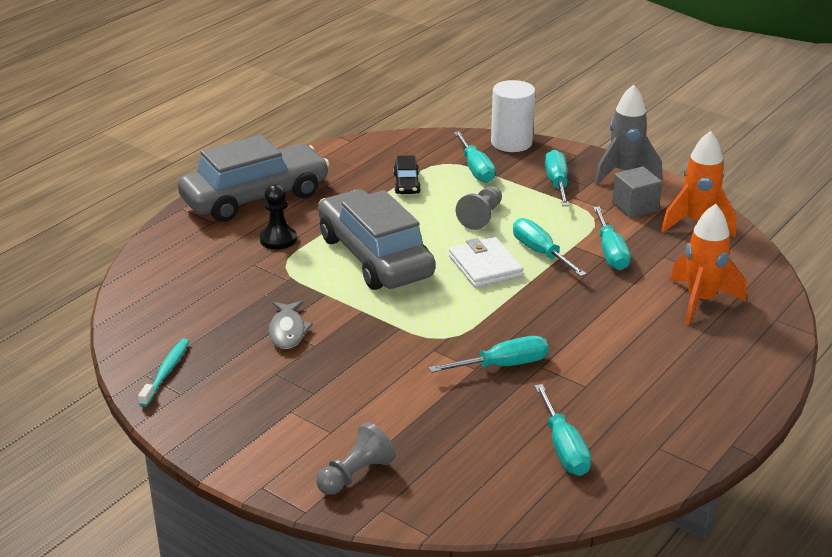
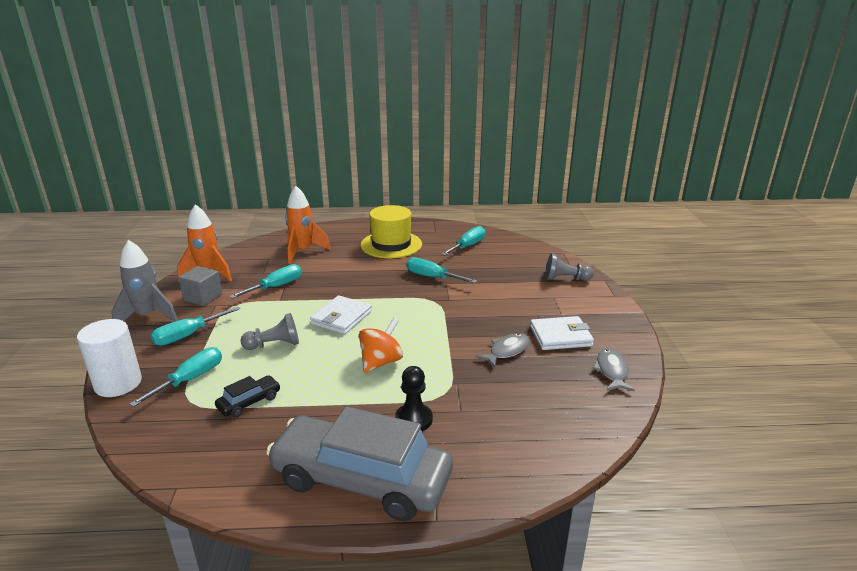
camera: 130 degrees left, 5 degrees down
turquoise toothbrush [138,338,189,407] -> grey fish [592,348,635,392]
grey car [318,190,435,290] -> orange spinning top [359,318,403,373]
turquoise screwdriver [513,218,587,277] -> none
none -> yellow hat [360,205,422,258]
none -> white wallet [530,316,594,350]

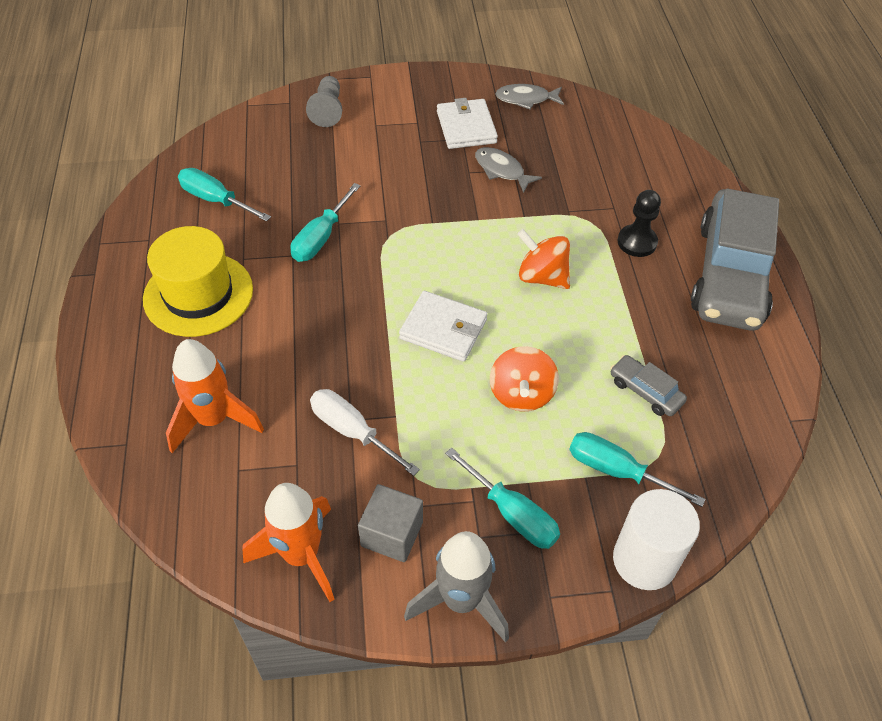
camera: 95 degrees left, 25 degrees up
black car [215,375,281,417] -> grey car [610,355,687,416]
turquoise screwdriver [229,264,302,299] -> white screwdriver [310,389,420,476]
grey pawn [240,313,299,350] -> orange spinning top [490,346,559,411]

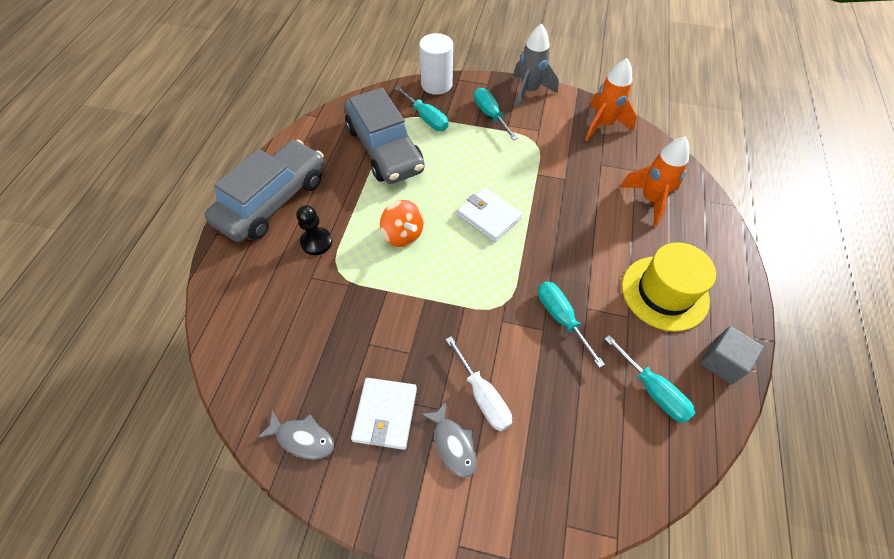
camera: 160 degrees left, 5 degrees up
turquoise screwdriver [291,183,361,262] -> turquoise screwdriver turned 75 degrees counterclockwise [538,282,605,368]
grey pawn [306,76,342,127] -> none
white screwdriver [310,389,420,476] -> white screwdriver moved to [445,336,512,431]
grey cube [358,484,423,562] -> grey cube moved to [700,326,764,385]
grey fish [475,147,542,193] -> grey fish moved to [421,401,476,478]
orange spinning top [490,346,559,411] -> none
grey car [610,355,687,416] -> grey car [344,88,425,184], size x2.42

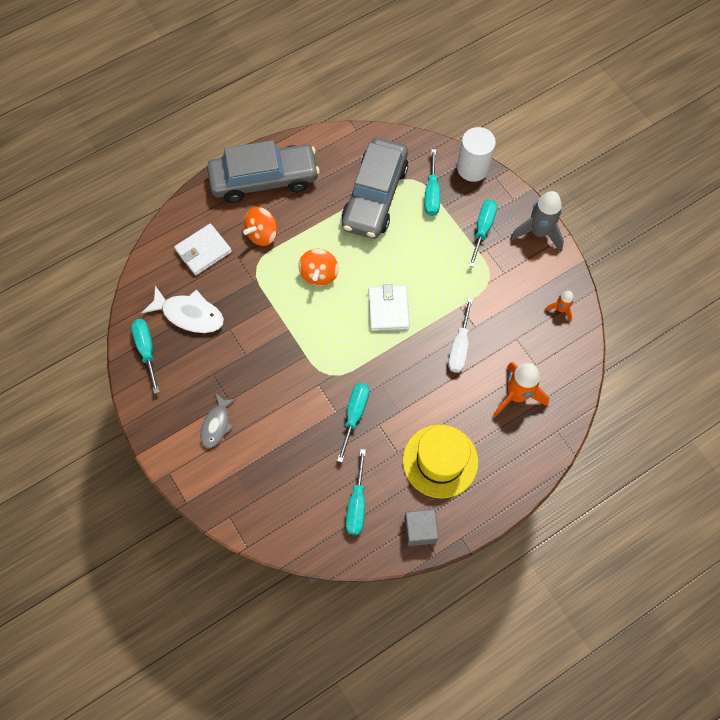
camera: 45 degrees right, 10 degrees up
grey fish [257,410,334,460] -> turquoise screwdriver [131,319,159,394]
black pawn [296,205,332,255] -> orange spinning top [243,207,277,246]
white wallet [351,378,417,450] -> white wallet moved to [174,223,232,275]
white screwdriver [445,336,512,431] -> white screwdriver moved to [448,298,473,373]
orange rocket [585,58,637,141] -> orange rocket [545,291,574,322], size x0.52
none -> white fish [141,286,224,333]

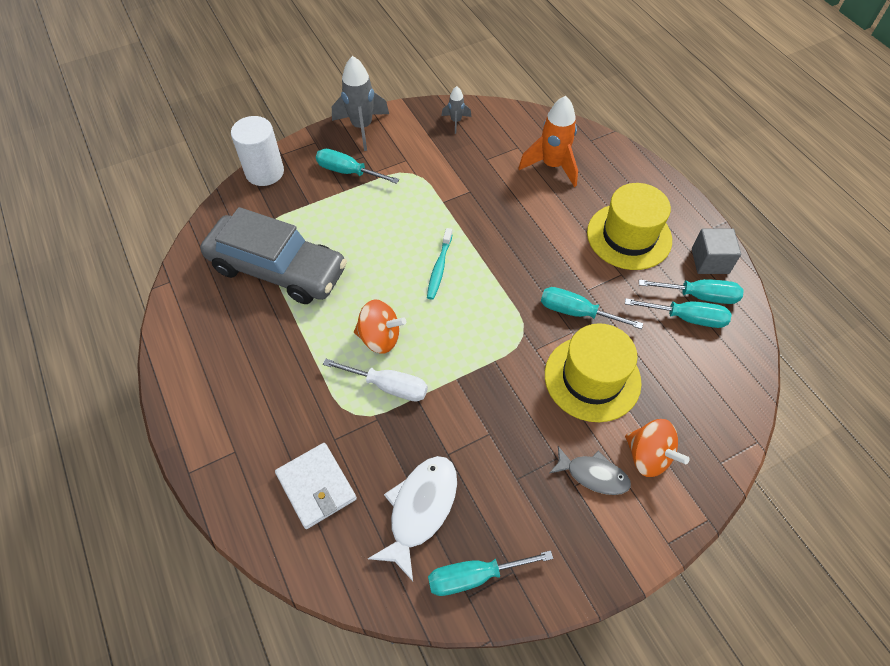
camera: 85 degrees left, 10 degrees down
grey car [207,140,320,203] -> none
orange spinning top [243,207,277,246] -> orange spinning top moved to [625,419,690,477]
white wallet [368,284,410,331] -> turquoise toothbrush [427,228,453,300]
turquoise screwdriver [424,149,440,216] -> turquoise screwdriver moved to [639,279,744,304]
white screwdriver [448,298,473,373] -> white screwdriver moved to [323,359,428,402]
orange rocket [545,291,574,322] -> grey rocket [442,86,471,134]
none -> yellow hat [545,323,642,422]

